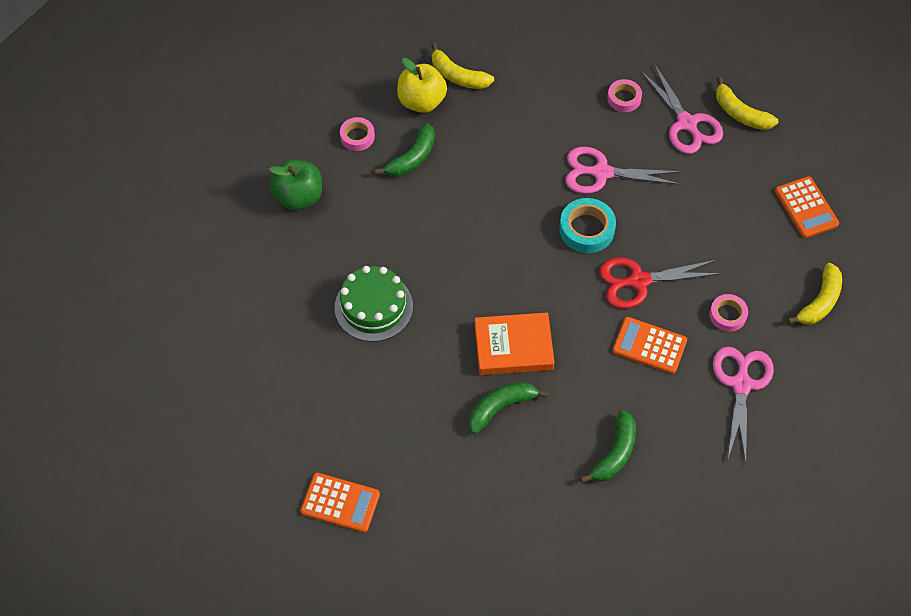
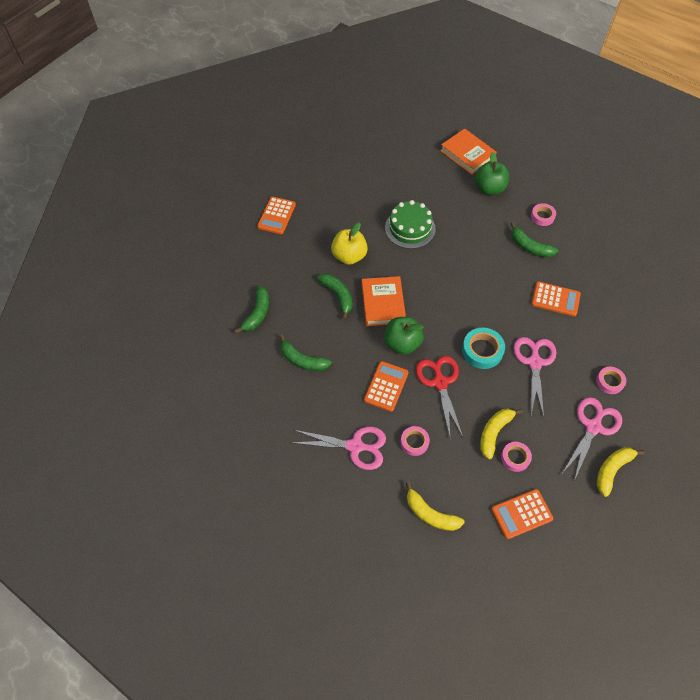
camera: 90 degrees right, 0 degrees up
yellow apple [397,58,447,113] -> yellow apple moved to [331,222,368,265]
yellow banana [431,43,494,89] -> yellow banana moved to [480,409,522,459]
pink scissors [641,64,723,154] -> pink scissors turned 150 degrees clockwise [563,397,622,481]
none -> green banana [234,286,269,333]
none -> green apple [384,317,424,355]
none -> orange book [440,129,497,175]
none -> pink tape [501,442,532,472]
none -> orange calculator [531,281,581,316]

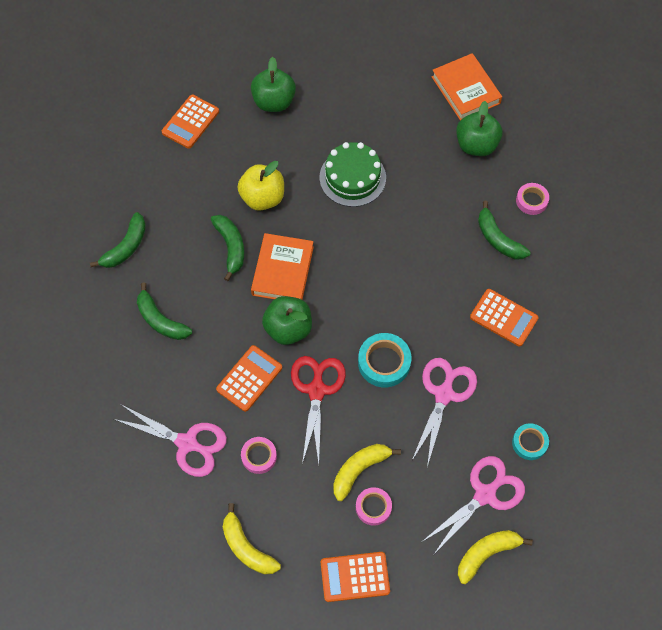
camera: 15 degrees right, 5 degrees up
pink tape [596,367,626,394] -> turquoise tape [512,423,549,460]
none -> green apple [251,57,296,112]

